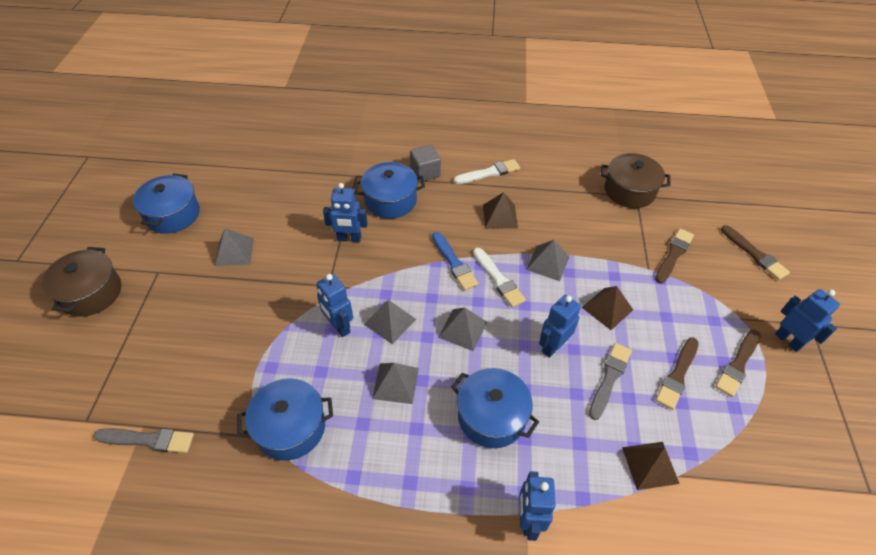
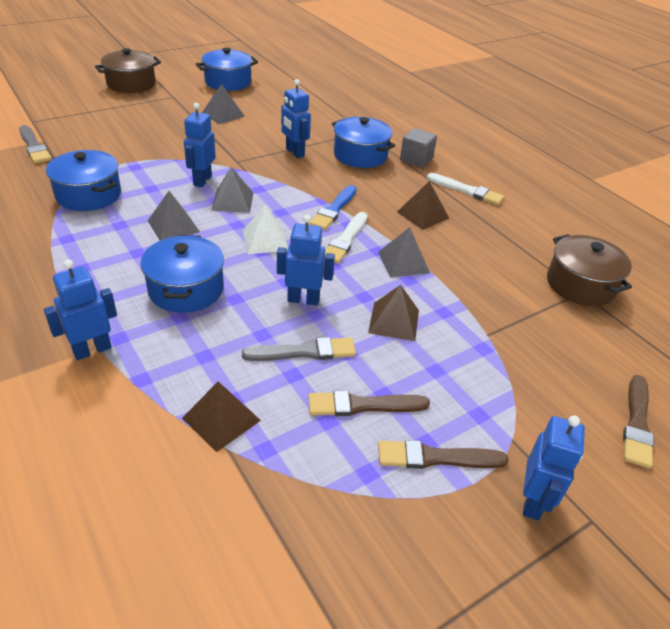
camera: 50 degrees right, 10 degrees down
grey pyramid [438,307,487,351] -> white pyramid [243,205,288,254]
brown brush [655,228,694,284] -> none

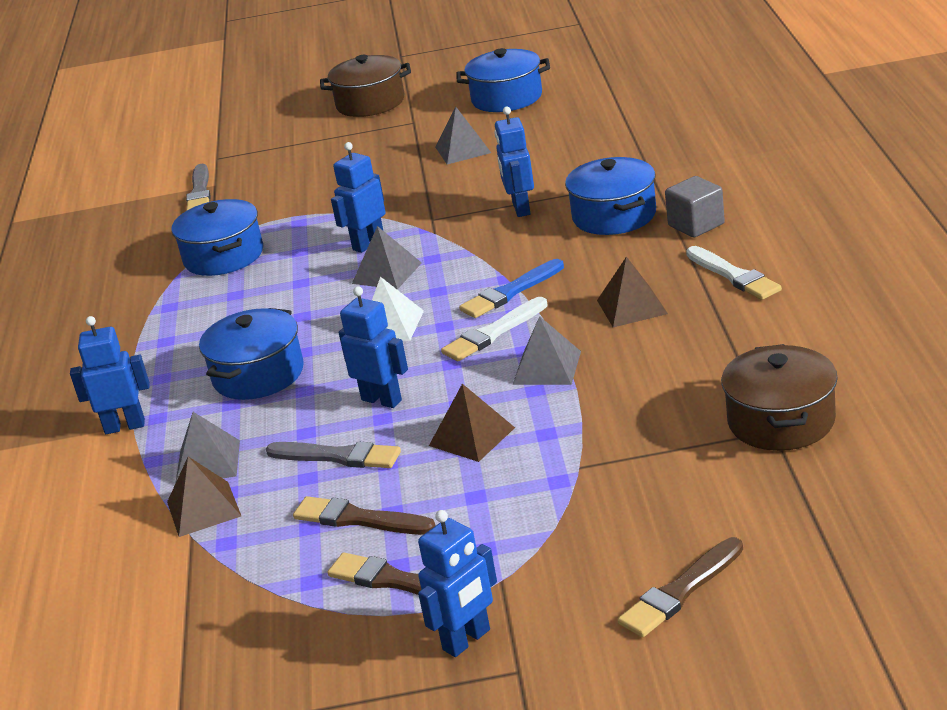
camera: 35 degrees right, 10 degrees down
grey pyramid [148,191,200,241] -> grey pyramid moved to [175,412,240,484]

